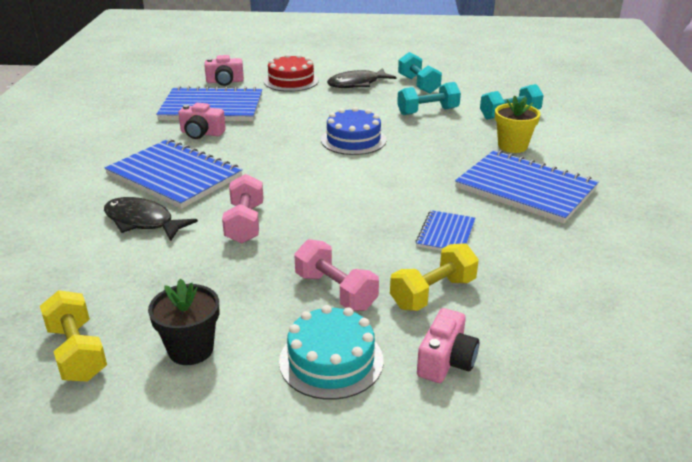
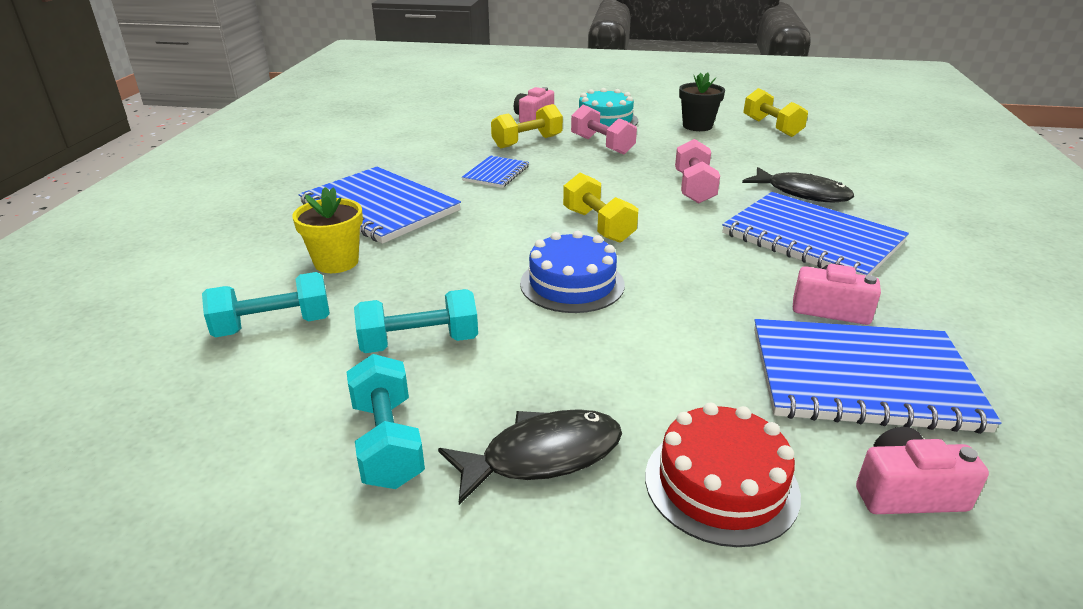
camera: 175 degrees left, 0 degrees up
none -> yellow dumbbell [563,173,638,243]

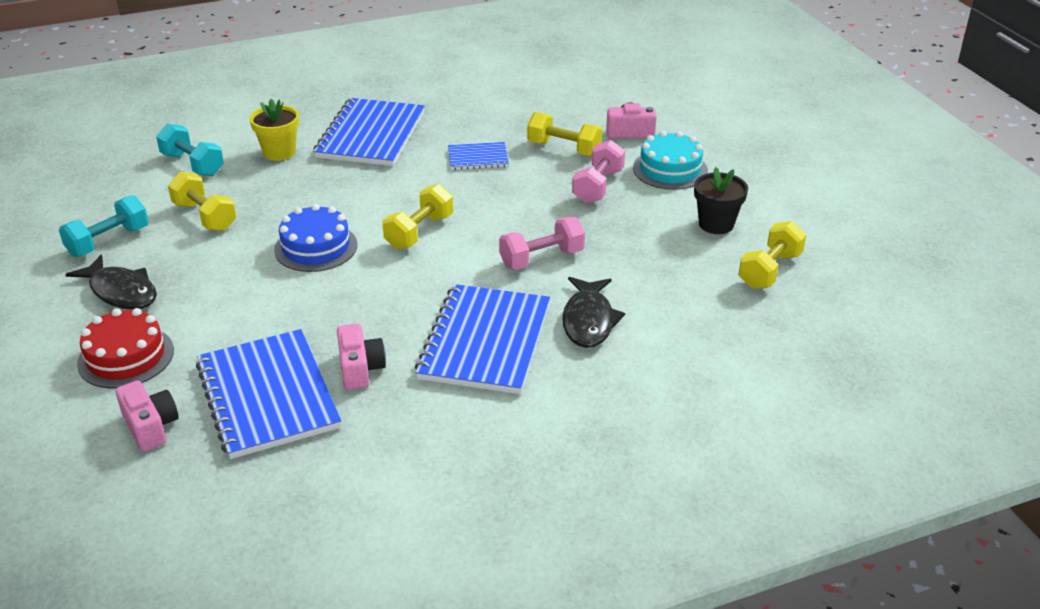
camera: 60 degrees right, 5 degrees up
turquoise dumbbell [354,289,478,353] -> yellow dumbbell [168,172,237,231]

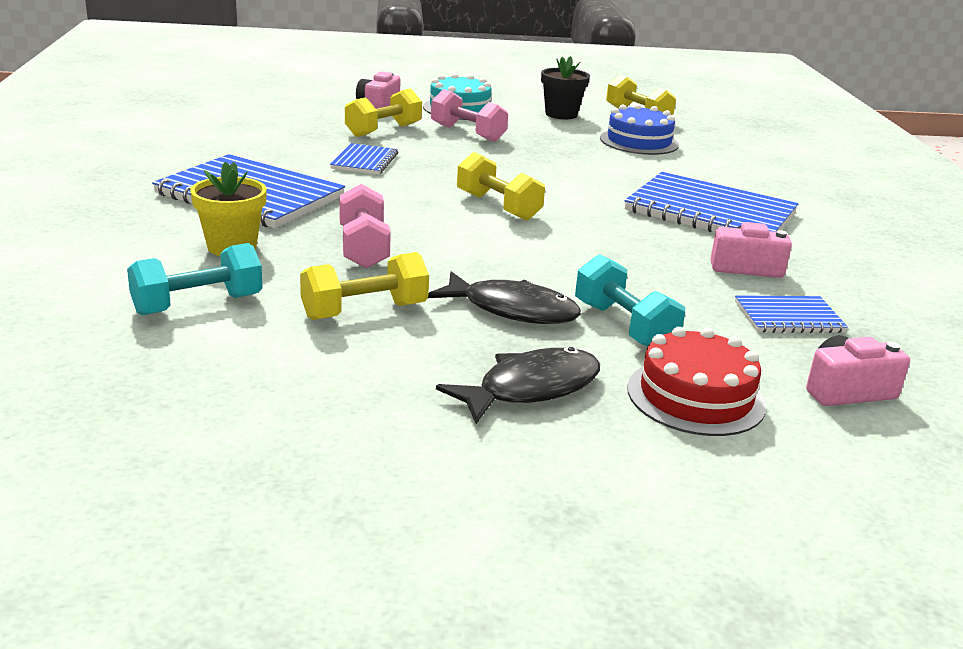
camera: 75 degrees left, 10 degrees down
turquoise dumbbell [59,195,149,257] -> turquoise dumbbell moved to [575,254,685,347]
blue notebook [196,329,341,459] -> blue notebook [735,295,848,333], size x0.50
blue cake [274,204,357,272] -> blue cake moved to [600,104,679,155]
pink dumbbell [499,217,585,270] -> pink dumbbell moved to [339,184,391,268]
black fish [562,277,625,348] -> black fish moved to [428,271,581,324]

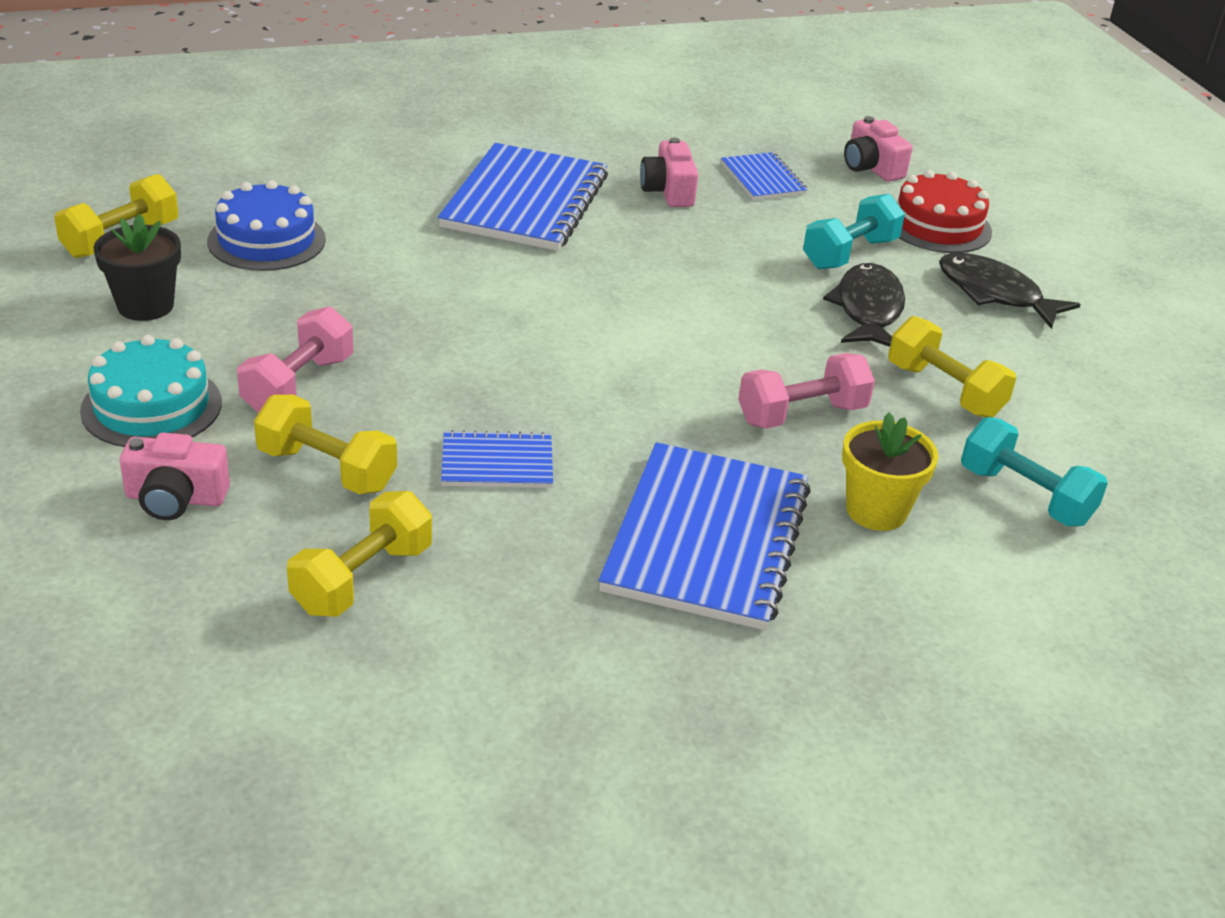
camera: 105 degrees left, 10 degrees up
yellow dumbbell [457,152,545,221] -> yellow dumbbell moved to [287,491,432,617]

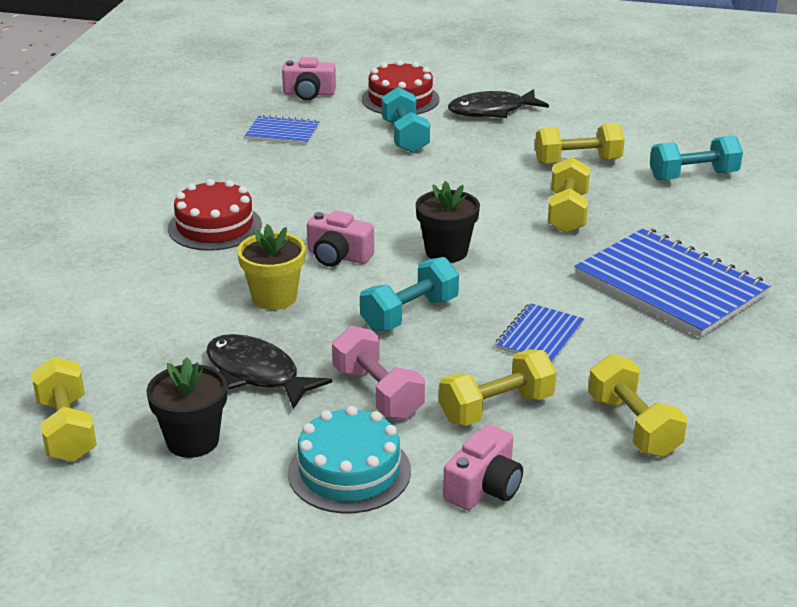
camera: 55 degrees left, 5 degrees down
blue cake [207,180,326,271] -> none
blue notebook [438,143,608,251] -> red cake [168,179,262,251]
pink camera [640,138,698,207] -> pink camera moved to [307,211,374,267]
pink dumbbell [738,353,875,429] -> yellow dumbbell [548,157,590,233]
black fish [823,263,905,347] -> black fish moved to [206,334,332,409]
yellow flower pot [842,413,939,531] -> yellow flower pot moved to [237,224,306,310]
none -> turquoise dumbbell [360,257,459,332]
none -> black flower pot [416,181,480,263]

